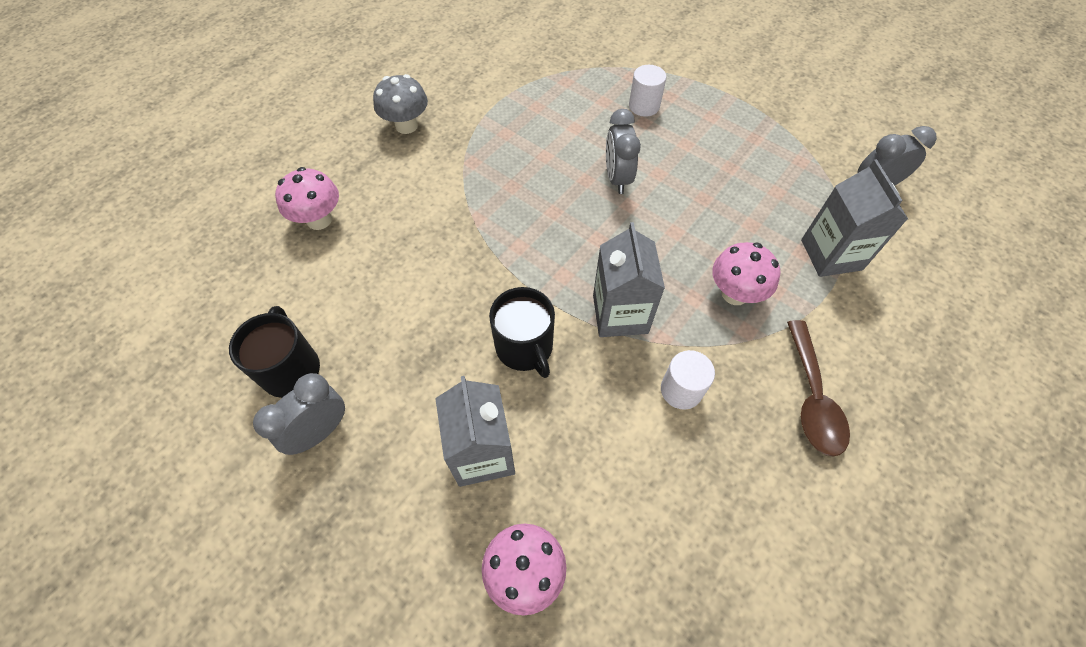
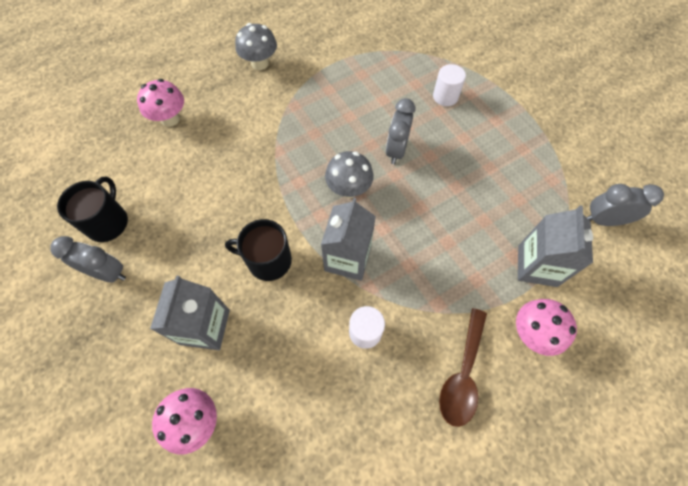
camera: 20 degrees right, 5 degrees up
grey clock [253,373,345,455] -> grey clock turned 45 degrees clockwise [50,236,126,283]
black mug [489,287,555,378] -> black mug turned 105 degrees clockwise [225,219,292,281]
pink mushroom [712,242,780,305] -> pink mushroom moved to [516,299,577,356]
none -> grey mushroom [325,151,373,198]

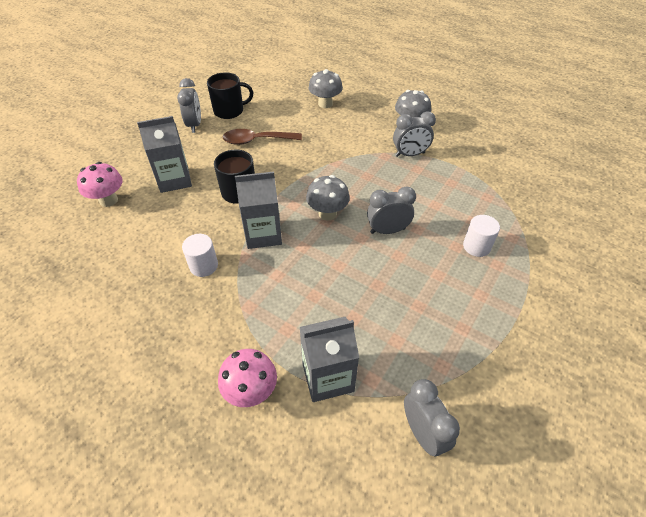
camera: 65 degrees right, 15 degrees down
pink mushroom [137,79,184,127] -> grey mushroom [308,69,343,108]
brown spoon [439,308,487,427] -> brown spoon moved to [223,129,302,145]
none -> grey clock [393,111,436,157]

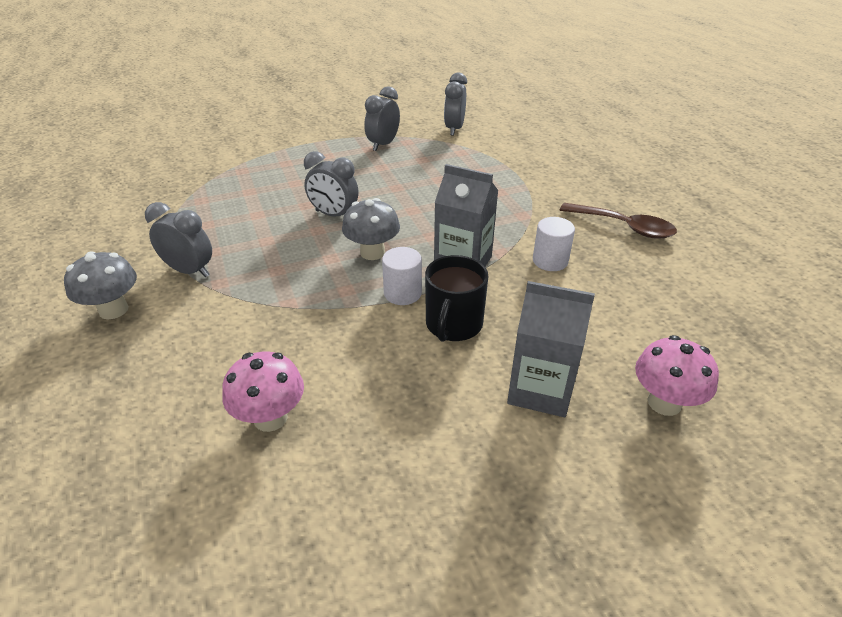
camera: 145 degrees left, 10 degrees down
grey clock [177,78,201,133] -> grey clock moved to [364,86,400,151]
black mug [207,72,254,119] -> none
pink mushroom [218,349,277,407] -> pink mushroom moved to [222,351,304,432]
brown spoon [223,129,302,145] -> brown spoon moved to [560,203,677,238]
grey carton [300,317,359,402] -> none
grey mushroom [308,69,343,108] -> none
white cylinder [463,215,500,257] -> white cylinder moved to [382,247,422,305]

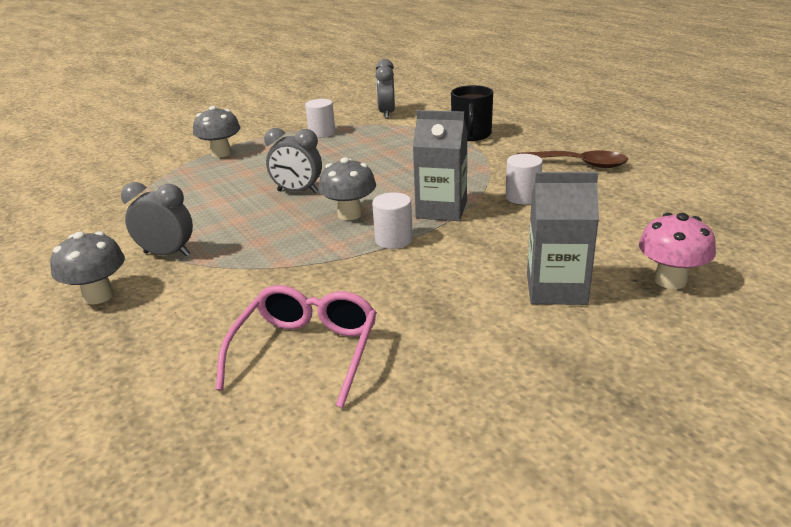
camera: 10 degrees left, 10 degrees down
pink mushroom [222,351,304,432] -> pink glasses [216,285,377,408]
grey clock [364,86,400,151] -> white cylinder [305,99,335,138]
black mug [425,255,489,342] -> black mug moved to [451,85,493,141]
none -> grey mushroom [193,106,240,158]

